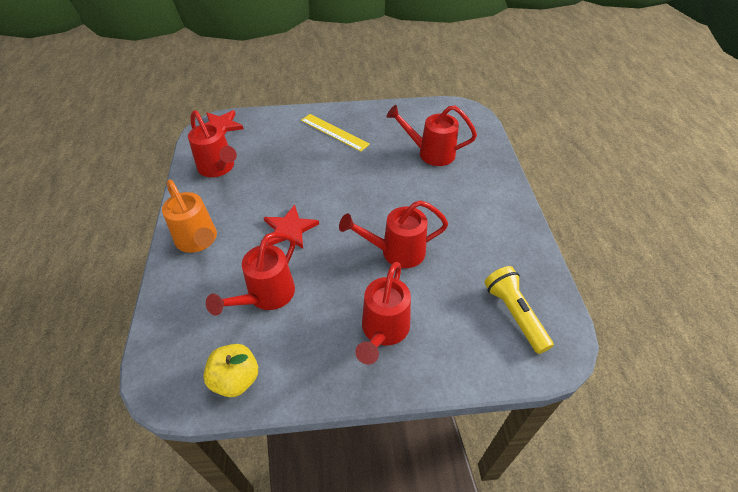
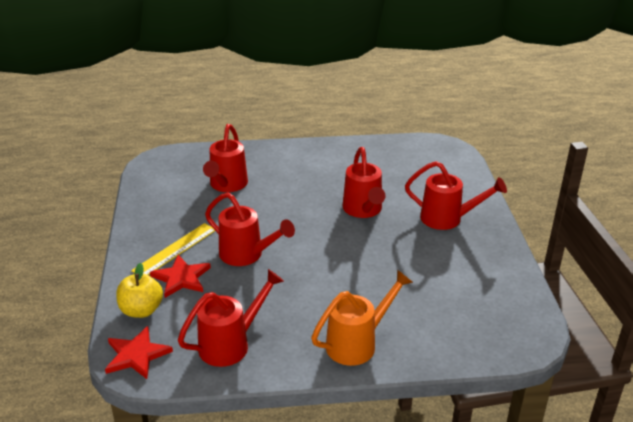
camera: 90 degrees left, 15 degrees down
yellow apple [203,344,258,397] -> yellow apple moved to [116,263,163,318]
red watering can [206,232,295,316] -> red watering can moved to [205,192,295,266]
red star [264,205,319,248] -> red star moved to [150,255,211,298]
yellow flashlight [484,266,554,354] -> none

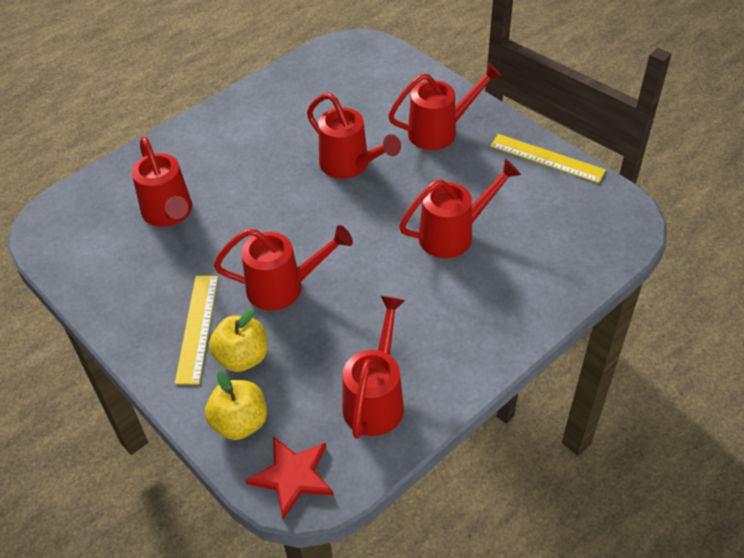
camera: 35 degrees left, 15 degrees up
red star [150,255,211,298] -> yellow apple [209,308,268,372]
orange watering can [311,270,413,366] -> none
none -> red watering can [399,159,521,258]
none -> yellow ruler [490,134,606,183]

